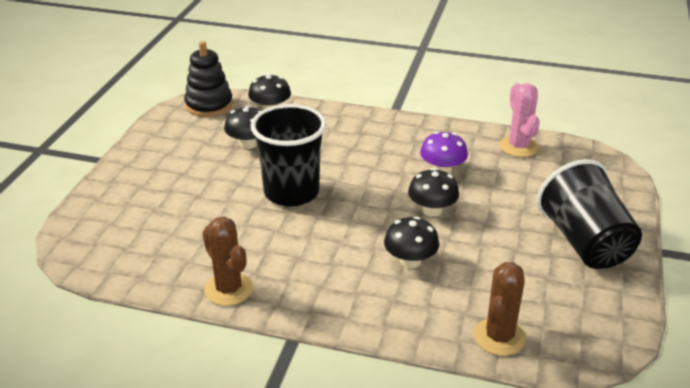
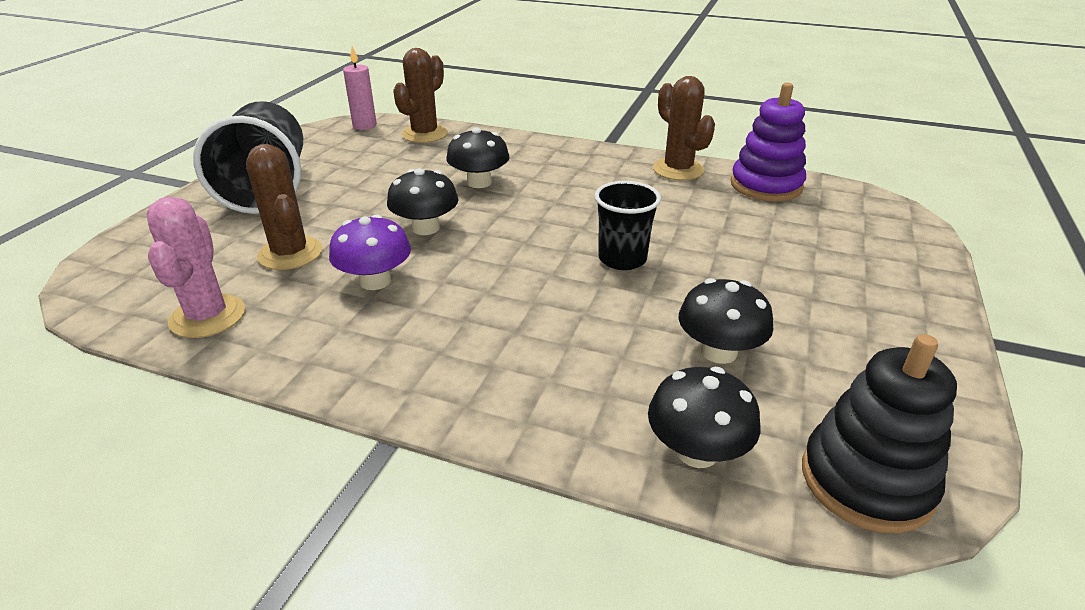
camera: 175 degrees left, 0 degrees up
black cup [251,104,326,207] -> black cup [594,181,661,270], size x0.57
none -> brown cactus [246,144,322,270]
none -> pink candle [343,47,377,130]
none -> purple stacking toy [731,82,806,202]

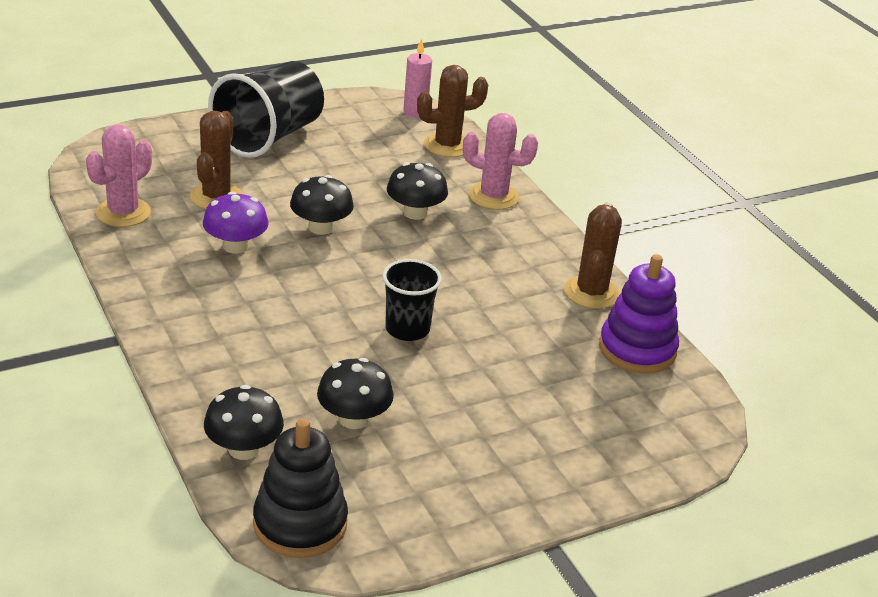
camera: 40 degrees right, 0 degrees up
none -> pink cactus [463,113,538,210]

